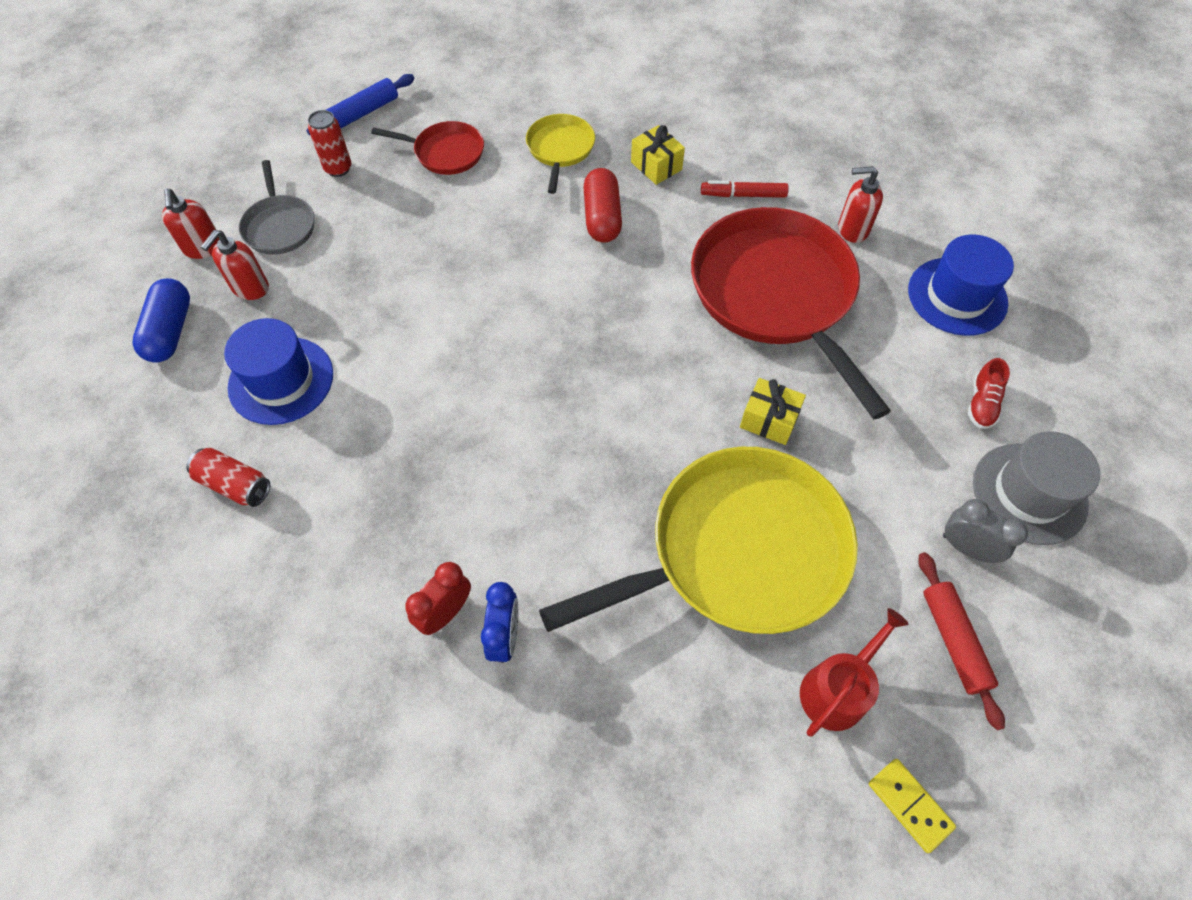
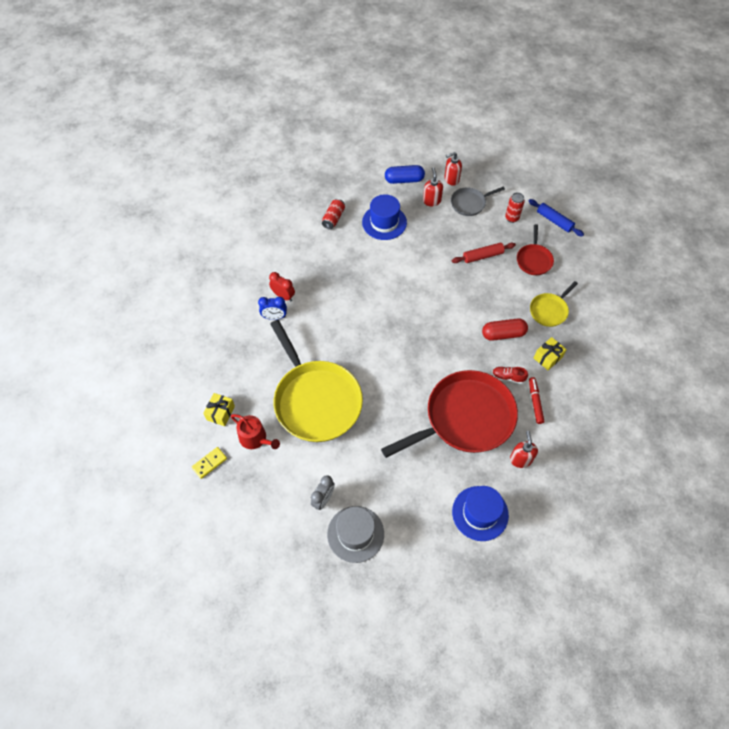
camera: 85 degrees right, 0 degrees up
red soap dispenser [201,230,269,300] -> red soap dispenser turned 60 degrees clockwise [423,167,443,206]
yellow pan [526,114,595,194] -> yellow pan turned 135 degrees clockwise [530,281,578,327]
yellow gift [740,378,806,445] -> yellow gift moved to [203,393,235,426]
red rolling pin [918,552,1005,730] -> red rolling pin moved to [452,243,516,263]
red shoe [968,358,1010,429] -> red shoe moved to [492,367,528,384]

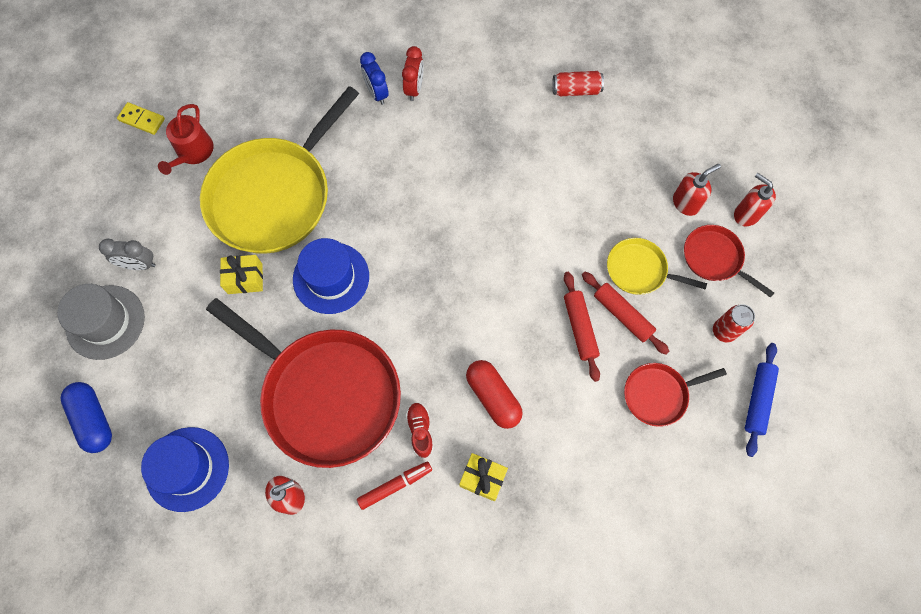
camera: 65 degrees right, 10 degrees up
yellow gift [203,393,235,426] -> yellow gift moved to [220,255,263,294]
blue hat [362,194,407,240] -> blue hat moved to [293,238,369,314]
blue capsule [385,165,425,184] -> blue capsule moved to [61,382,112,453]
grey pan [451,186,505,216] -> red pan [684,225,774,298]
yellow pan [530,281,578,327] -> yellow pan moved to [607,238,707,295]
none -> red rolling pin [564,272,600,382]

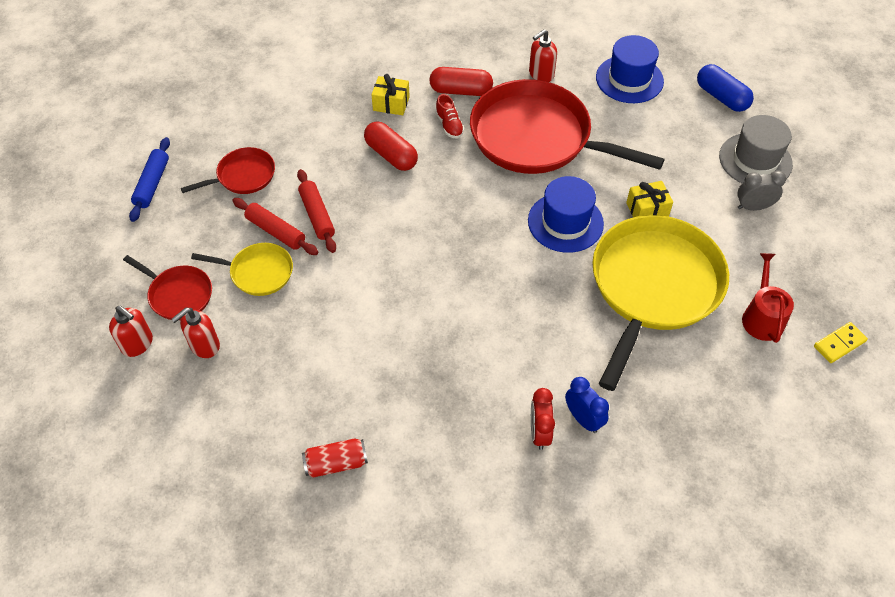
camera: 170 degrees right, 15 degrees down
yellow domino [117,102,165,135] -> yellow domino turned 45 degrees counterclockwise [814,322,868,363]
red marker [357,461,432,510] -> red capsule [430,67,493,96]
red can [713,304,755,343] -> none

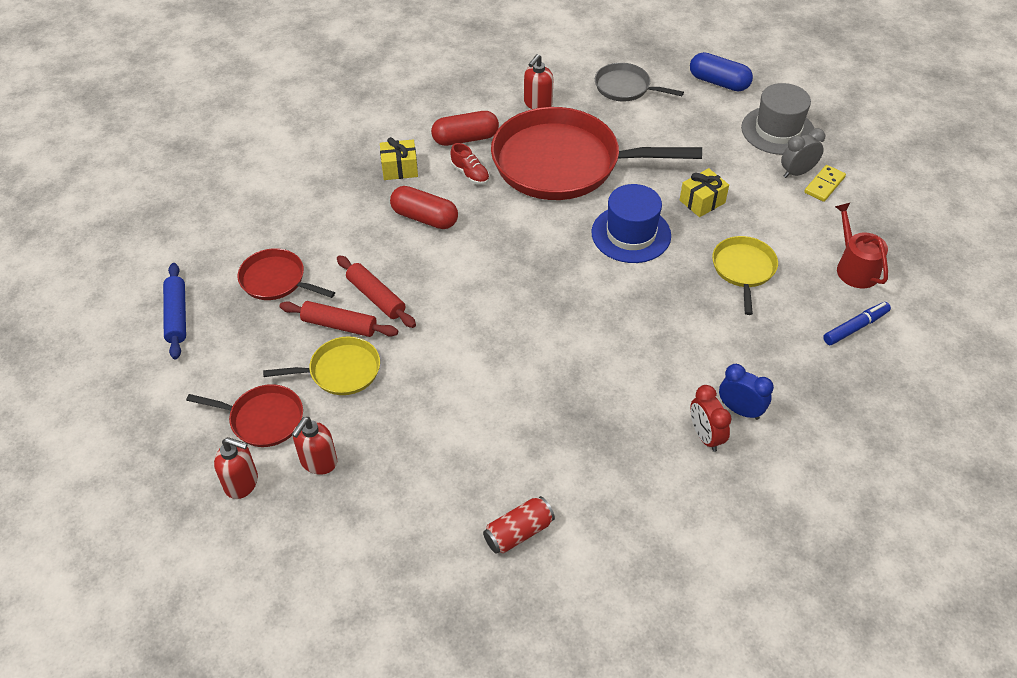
camera: 20 degrees left, 5 degrees down
red pan [181,147,275,194] -> red pan turned 105 degrees counterclockwise [238,248,335,300]
yellow pan [592,215,729,391] -> yellow pan [712,236,778,315], size x0.47
blue hat [596,35,664,103] -> grey pan [595,63,684,101]
yellow domino [814,322,868,363] -> yellow domino moved to [804,165,846,202]
none -> blue marker [823,302,891,345]

